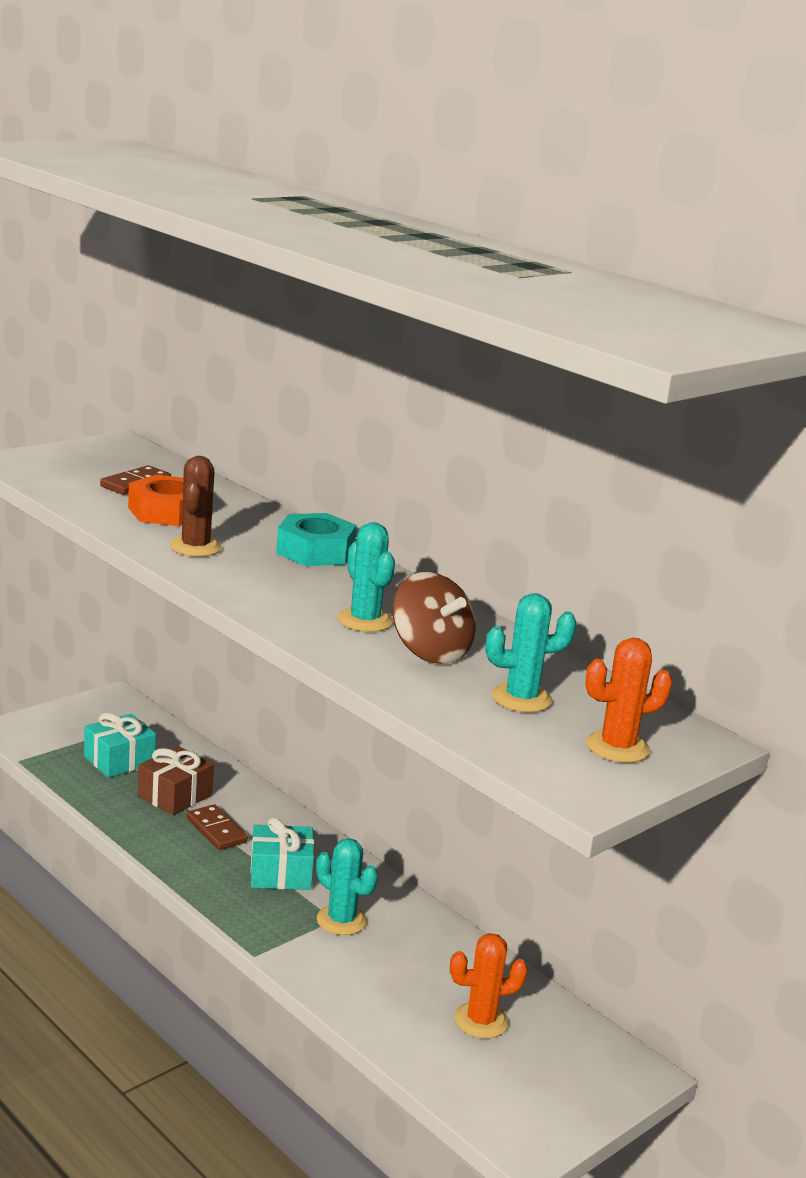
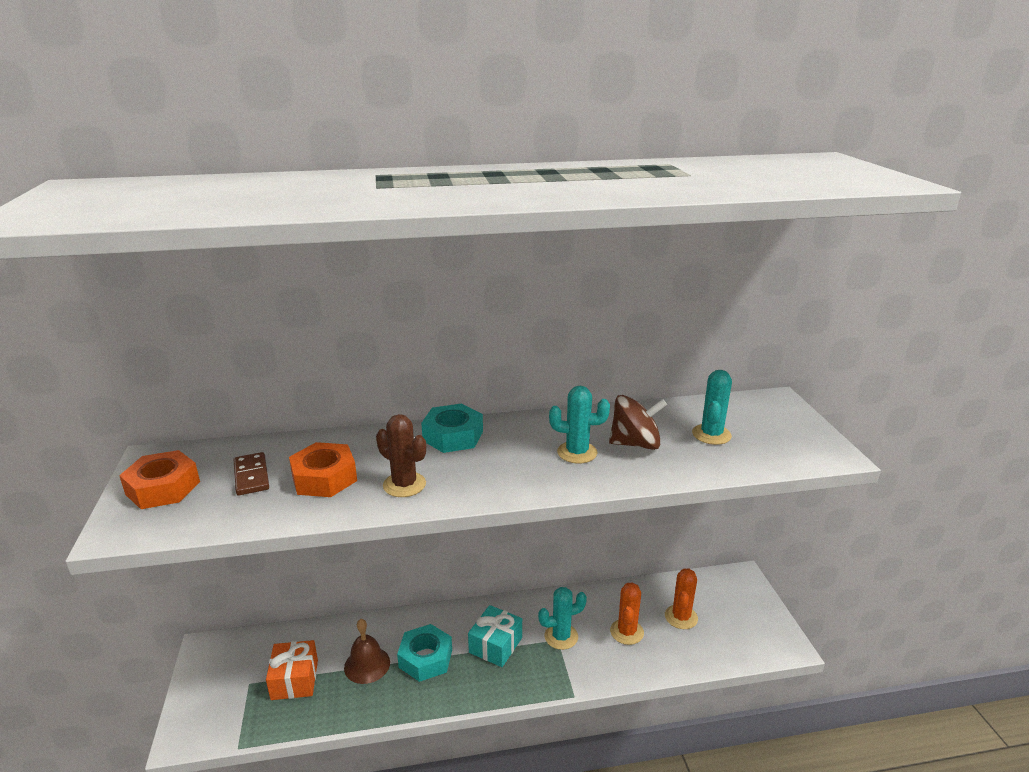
camera: 55 degrees left, 5 degrees up
turquoise gift [84,713,156,778] -> orange gift [266,640,318,700]
brown gift [138,746,214,815] -> brown bell [344,619,390,684]
brown domino [187,804,248,850] -> turquoise nut [397,624,452,682]
orange cactus [585,638,673,763] -> orange cactus moved to [610,582,644,645]
none -> orange nut [119,450,200,509]

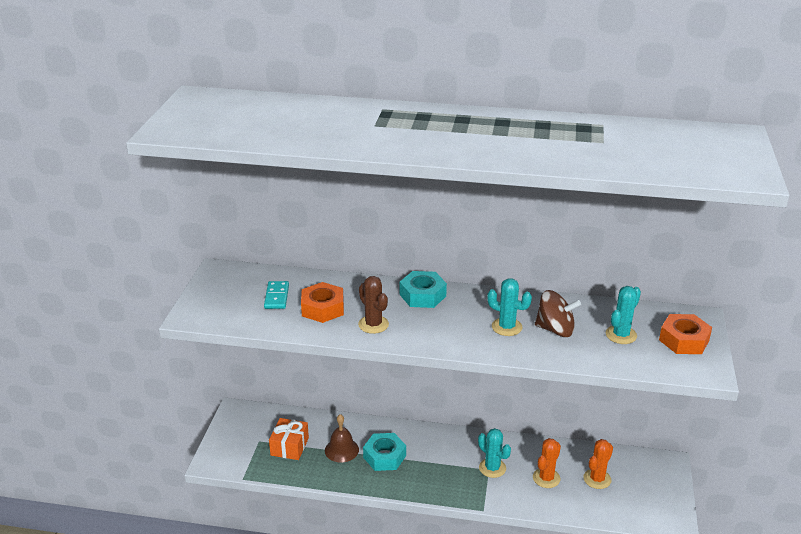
camera: 20 degrees right, 5 degrees up
orange nut [119,450,200,509] -> orange nut moved to [659,314,712,354]
brown domino [234,452,269,495] -> turquoise domino [264,281,289,309]
turquoise gift [468,605,522,667] -> none
turquoise cactus [538,587,587,650] -> turquoise cactus turned 45 degrees clockwise [478,428,511,478]

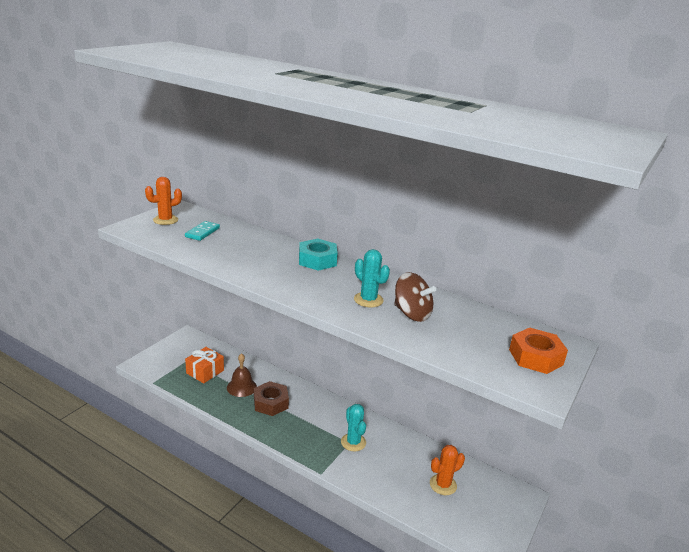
camera: 20 degrees right, 5 degrees down
orange nut [301,282,344,323] -> none
brown cactus [358,276,389,334] -> none
turquoise nut [363,433,406,471] -> brown nut [254,381,289,416]
orange cactus [533,438,561,488] -> orange cactus moved to [145,177,182,225]
turquoise cactus [605,286,641,344] -> none

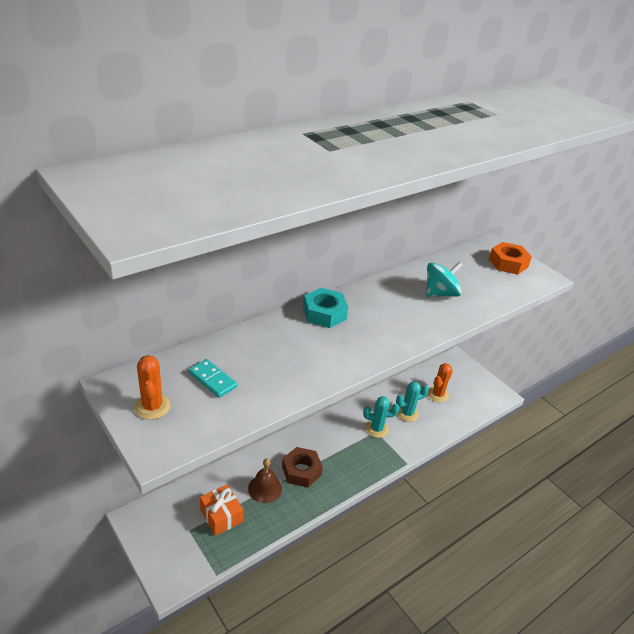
camera: 70 degrees left, 10 degrees up
turquoise cactus [354,249,390,307] -> turquoise cactus moved to [396,381,429,422]
brown spinning top [394,272,436,322] -> turquoise spinning top [426,262,462,297]
orange cactus [430,445,465,495] -> orange cactus turned 45 degrees clockwise [427,363,453,402]

